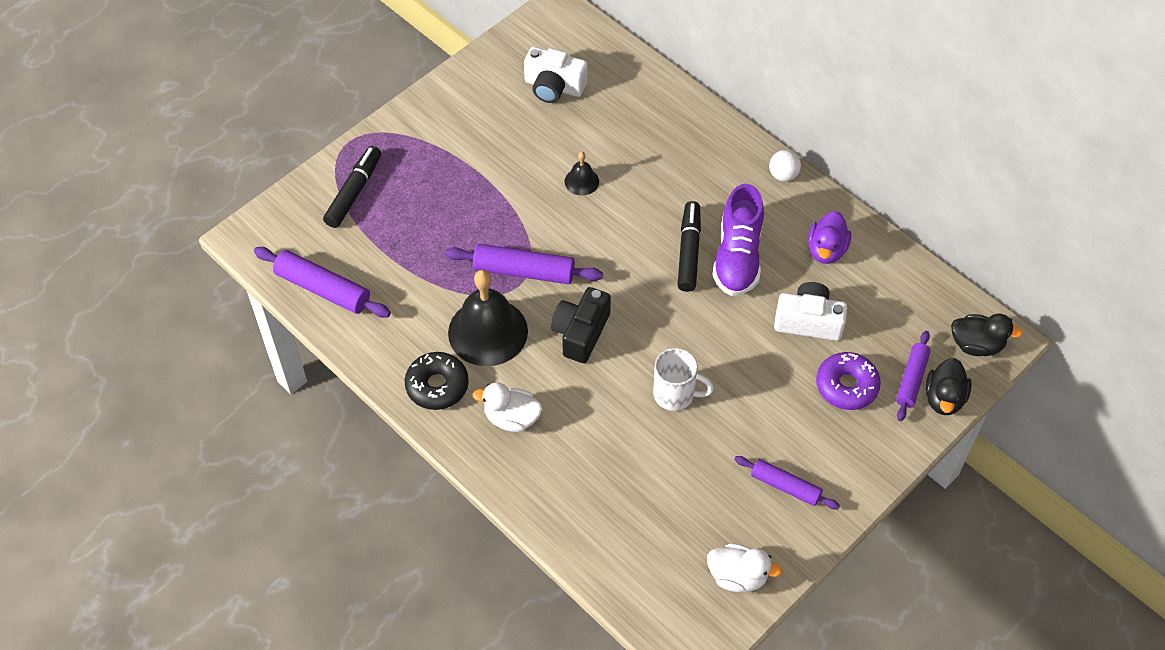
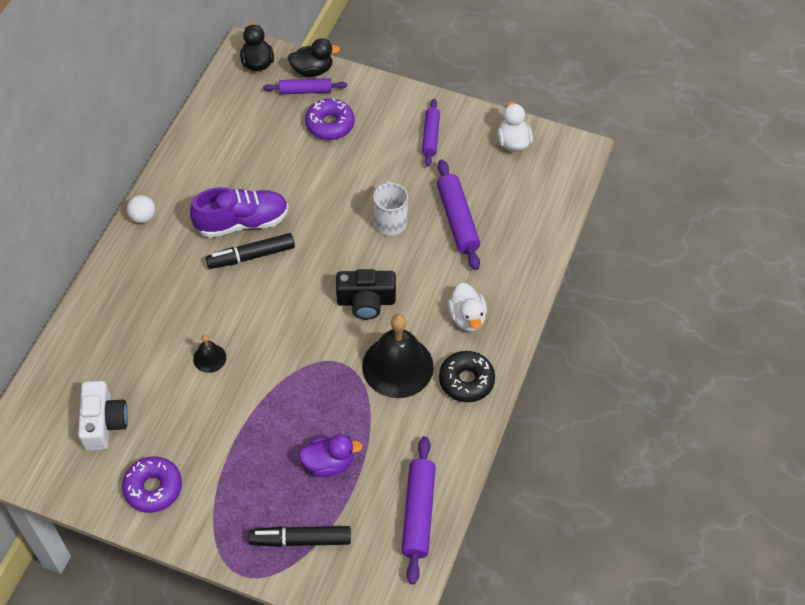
camera: 115 degrees left, 0 degrees up
purple rolling pin [445,244,603,284] -> purple rolling pin moved to [437,160,480,270]
white camera [774,282,847,341] -> none
purple duck [808,211,851,264] -> purple duck moved to [299,434,363,477]
none -> purple donut [122,456,182,513]

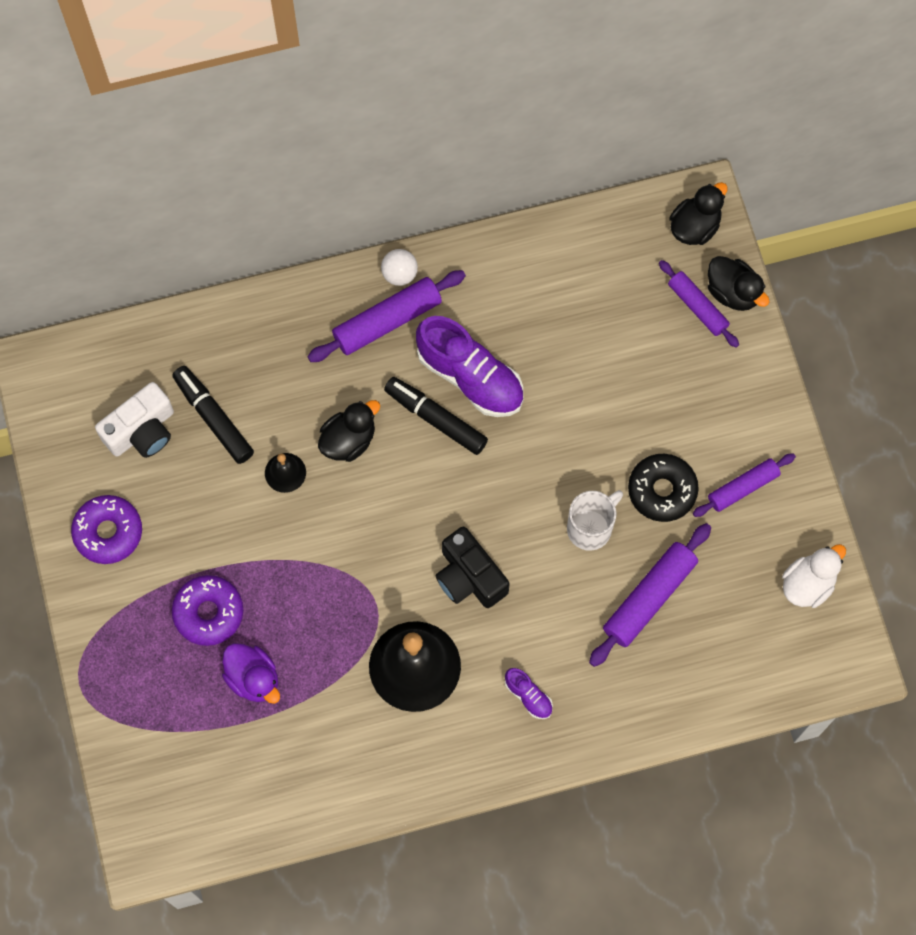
camera: 55 degrees right, 15 degrees up
black marker [248,526,351,547] -> black marker moved to [172,366,254,464]
purple donut [305,98,355,140] -> purple donut moved to [172,575,243,646]
purple rolling pin [401,436,436,584] -> purple rolling pin moved to [307,270,466,362]
black donut [439,351,495,402] -> black donut moved to [628,454,699,522]
white duck [448,283,487,332] -> purple shoe [505,668,553,719]
none -> black duck [318,400,380,462]

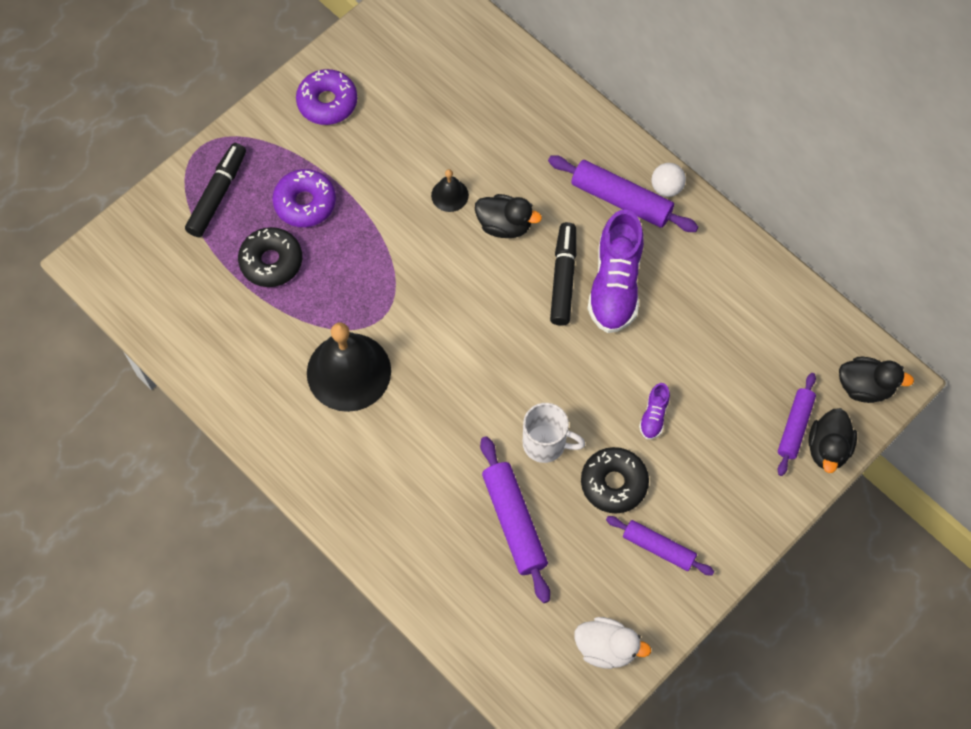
camera: 60 degrees right, 5 degrees down
white camera [95,382,174,458] -> none
black marker [172,366,254,464] -> black marker moved to [185,143,246,237]
purple duck [222,643,280,704] -> black donut [238,227,302,287]
black camera [436,527,510,608] -> none
purple shoe [505,668,553,719] -> purple shoe moved to [639,383,670,440]
purple rolling pin [589,523,711,667] -> purple rolling pin turned 60 degrees clockwise [480,436,550,603]

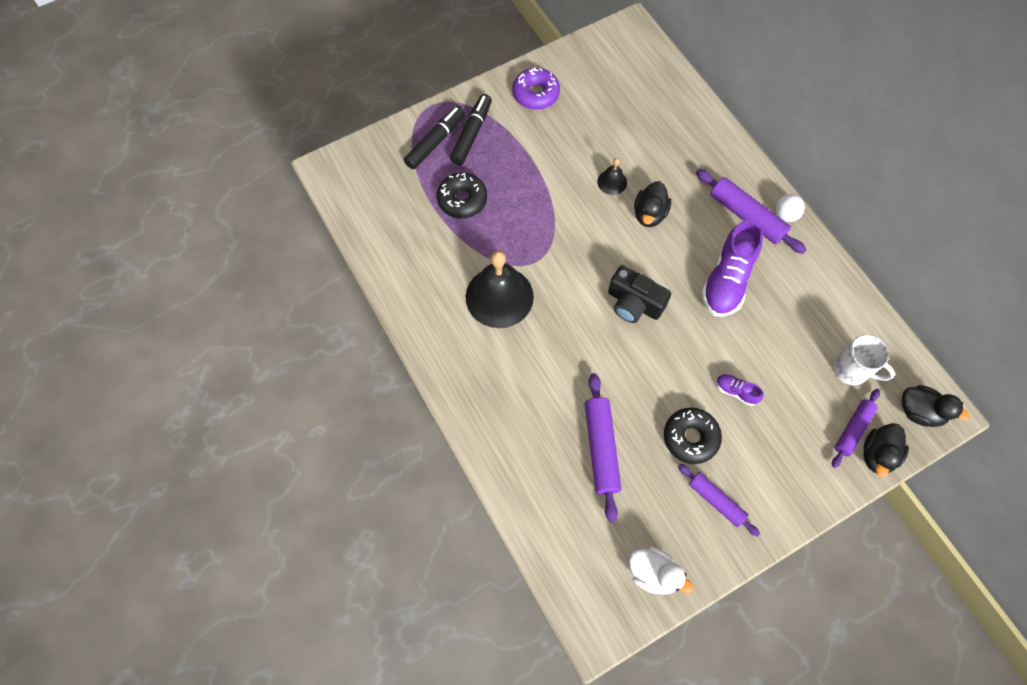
camera: 15 degrees right, 0 degrees up
purple donut [272,169,336,227] -> none
black duck [475,194,542,238] -> black duck turned 75 degrees clockwise [634,181,671,227]
white mug [523,403,585,463] -> white mug moved to [833,335,895,385]
black marker [550,222,576,326] -> black marker moved to [450,94,492,165]
purple shoe [639,383,670,440] -> purple shoe turned 90 degrees clockwise [716,374,763,406]
none -> black camera [608,265,671,323]

